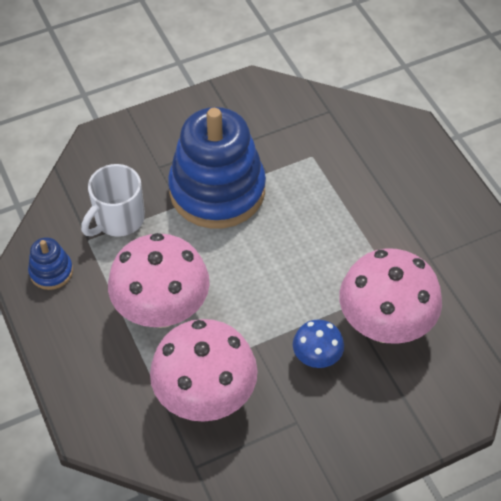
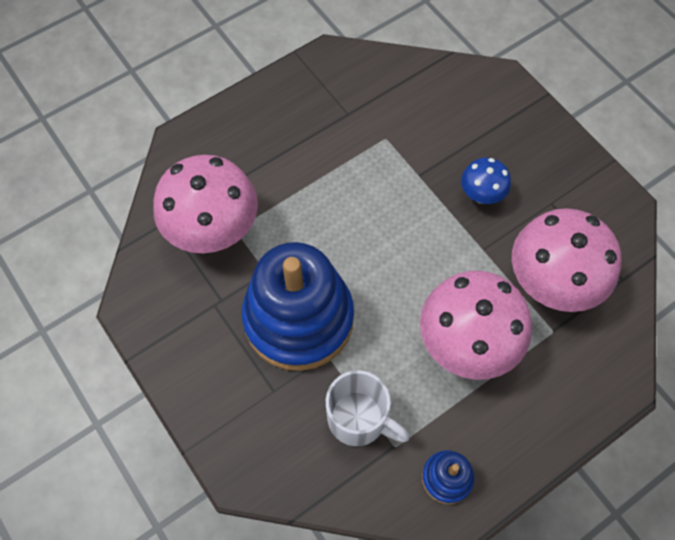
camera: 100 degrees left, 10 degrees up
pink mushroom [339,248,442,344] -> pink mushroom moved to [153,155,258,253]

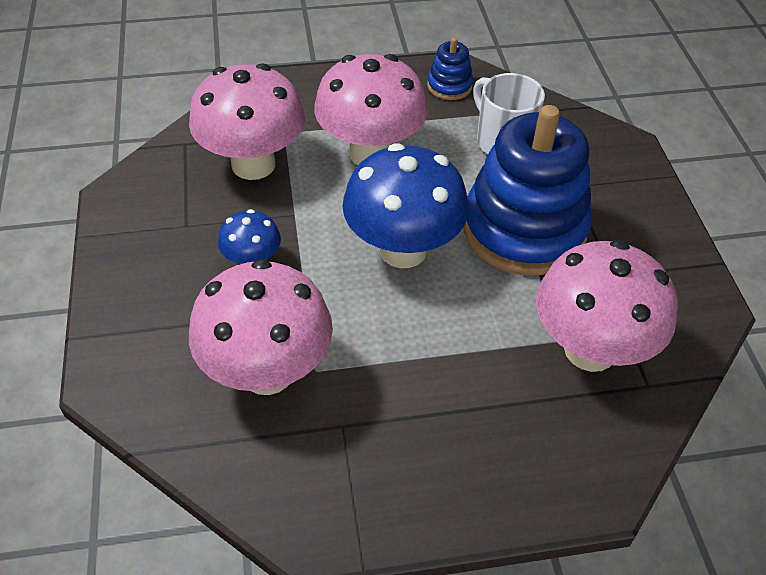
camera: 155 degrees left, 15 degrees down
none -> pink mushroom [189,259,333,395]
none -> blue mushroom [342,143,469,268]

